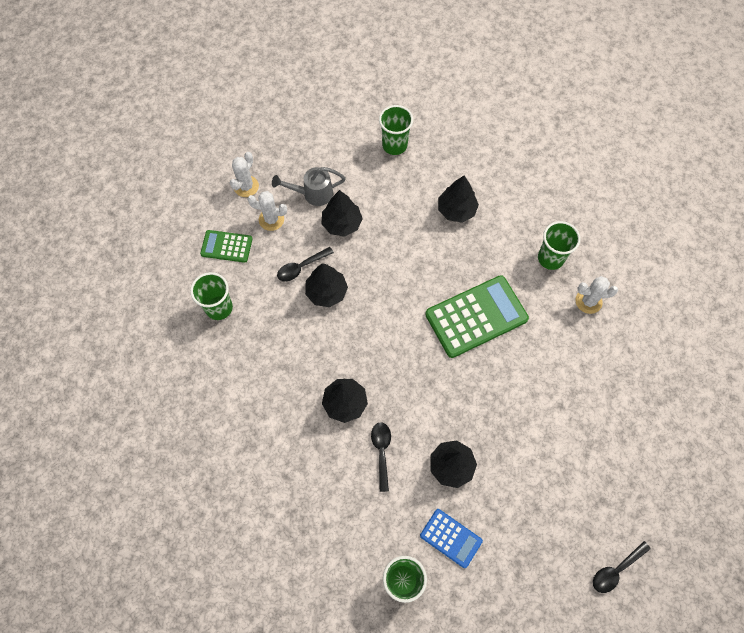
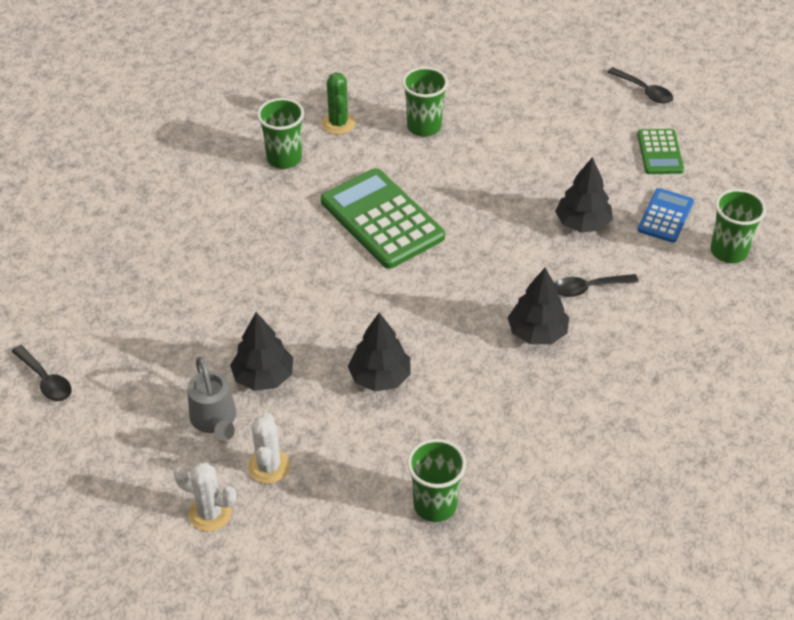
camera: 100 degrees left, 20 degrees down
green calculator [200,230,252,263] -> green calculator moved to [637,129,684,174]
black spoon [277,247,334,281] -> black spoon moved to [11,345,72,401]
green cup [379,105,413,155] -> green cup moved to [402,67,448,137]
black tree [438,176,479,223] -> none
white cactus [576,276,618,314] -> green cactus [322,72,355,134]

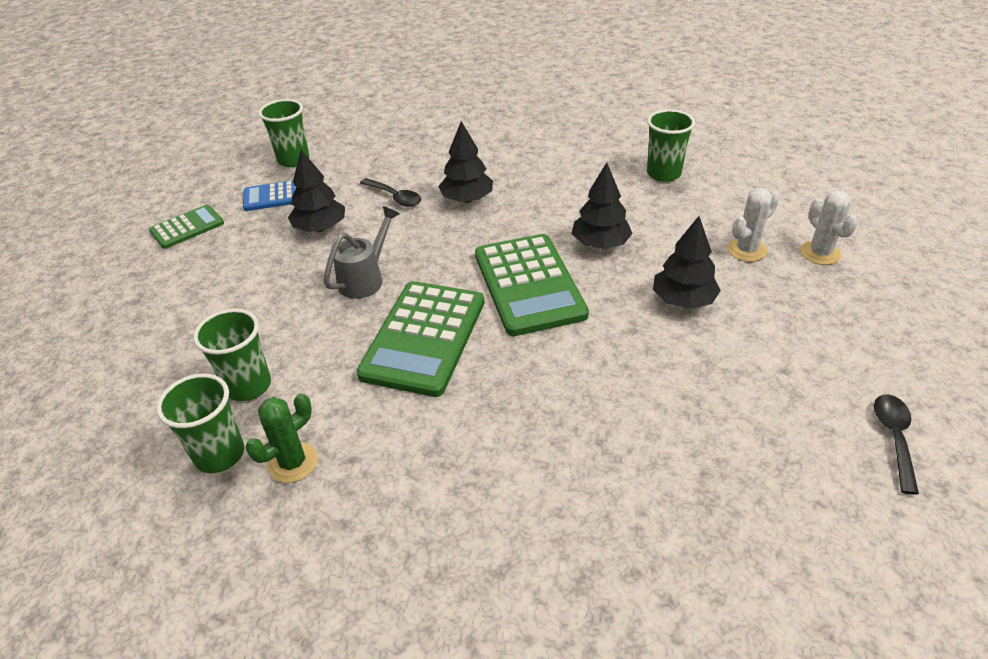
camera: 125 degrees left, 5 degrees down
grey watering can [187,356,236,441] -> grey watering can moved to [324,206,400,299]
green cup [257,98,304,169] -> green cup moved to [156,374,244,473]
black spoon [607,67,673,104] -> none
none -> green calculator [475,234,589,336]

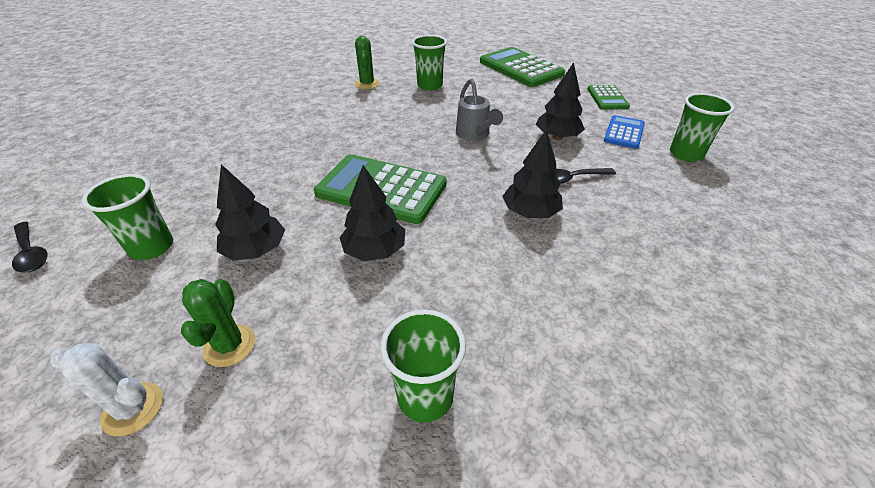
camera: 125 degrees right, 0 degrees up
green cup [156,374,244,473] -> green cup moved to [82,174,173,260]
green calculator [356,281,484,397] -> green calculator moved to [480,47,565,87]
white cactus [727,188,780,262] -> green cactus [181,279,256,367]

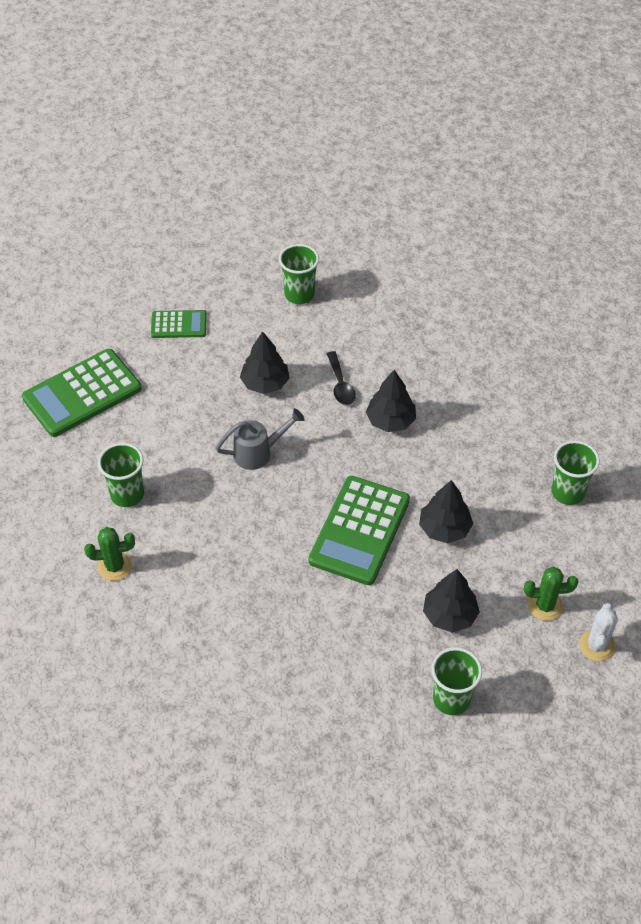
camera: 90 degrees left, 10 degrees up
black spoon [12,222,48,272] -> none
blue calculator [604,115,645,149] -> none

